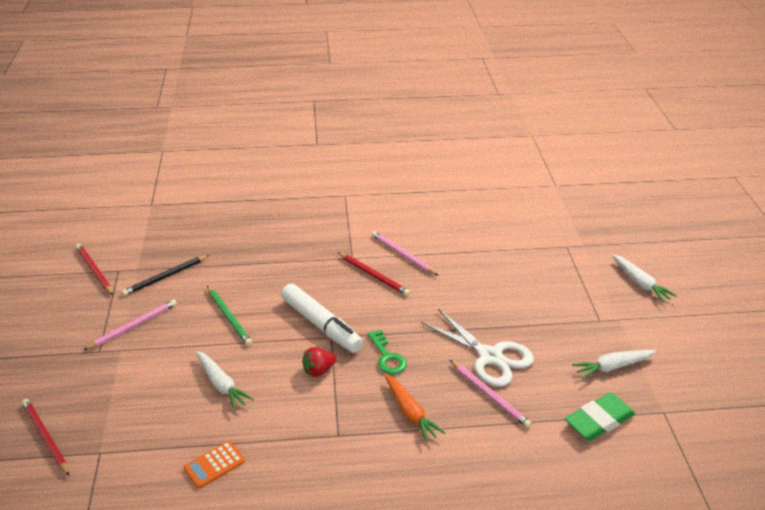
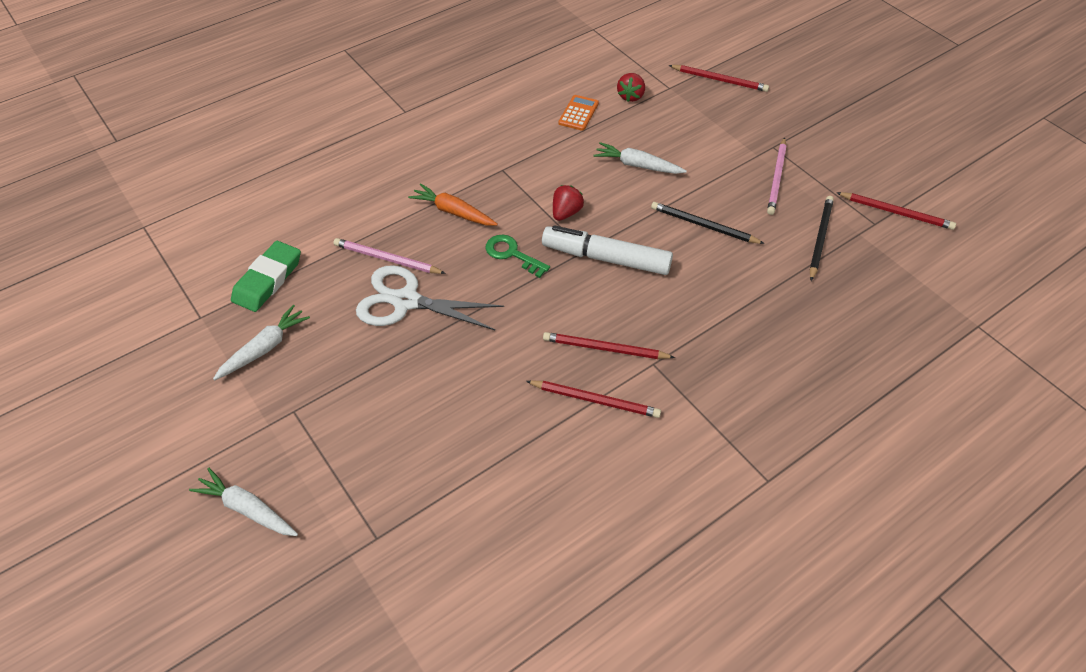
camera: 150 degrees right, 15 degrees up
green pencil [207,286,252,346] -> black pencil [651,202,765,244]
pink pencil [372,231,439,276] -> red pencil [526,380,661,418]
none -> red strawberry [617,73,645,102]

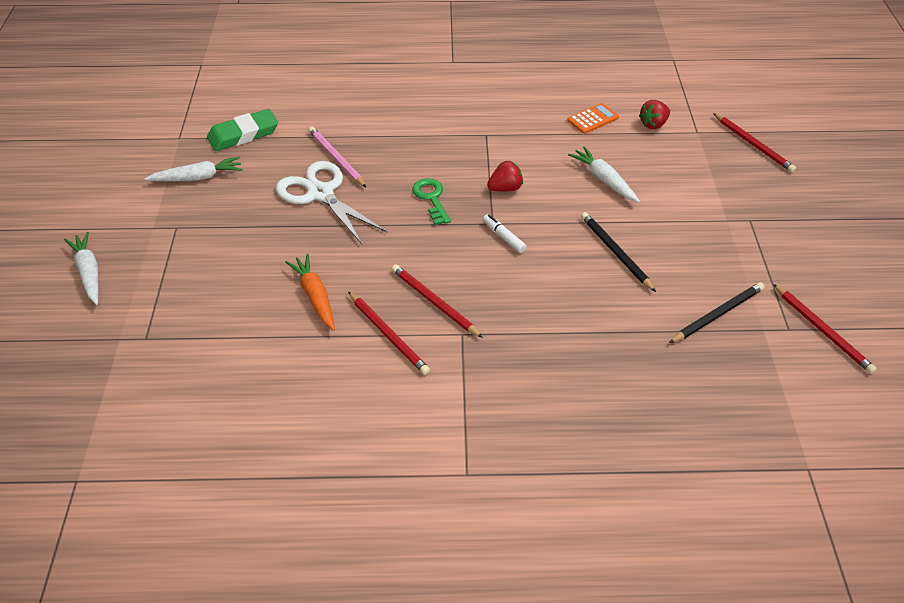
camera: 35 degrees right, 5 degrees down
orange carrot [408,183,498,226] -> orange carrot moved to [285,254,335,331]
white marker [542,225,673,275] -> white marker [483,214,527,253], size x0.45
pink pencil [767,137,786,215] -> none

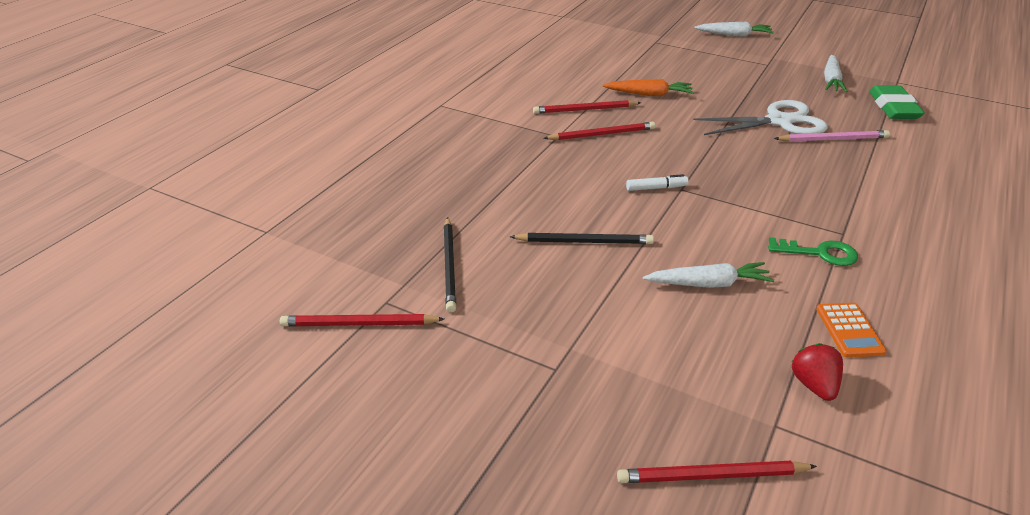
camera: 120 degrees right, 10 degrees down
green key [412,178,451,225] -> green key moved to [768,237,858,266]
red strawberry [487,161,523,192] -> none

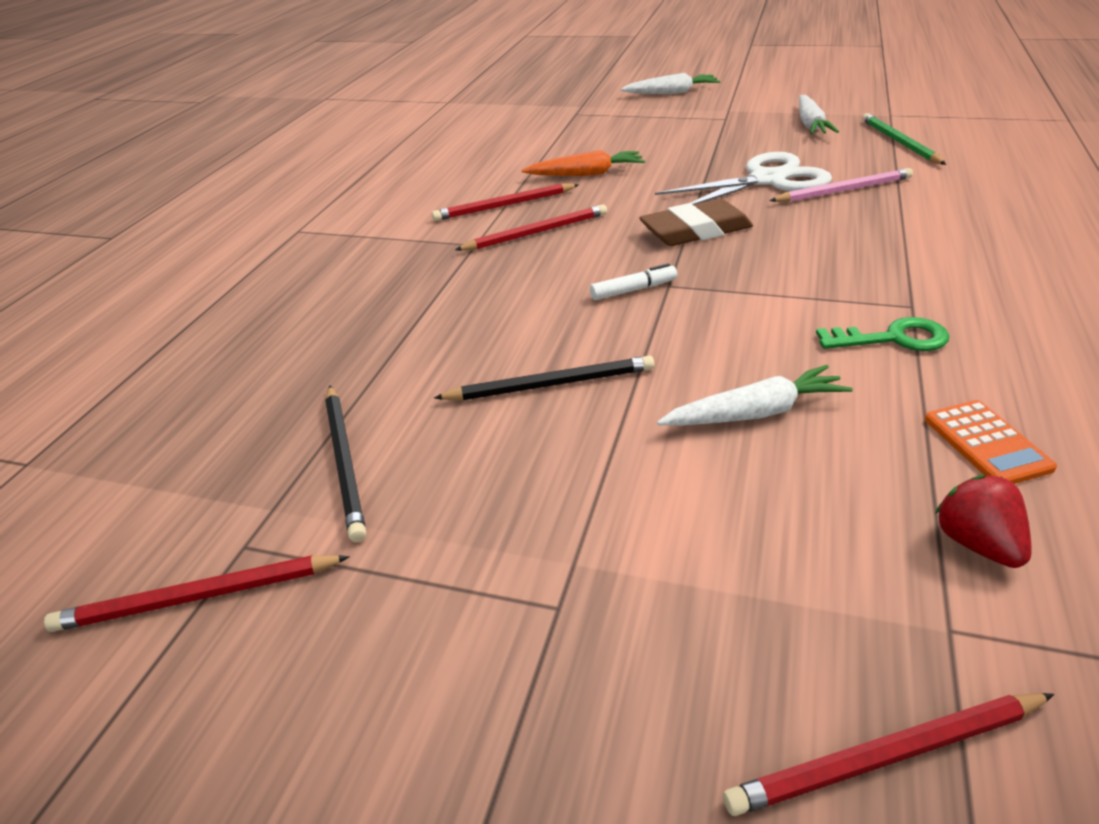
camera: 10 degrees left, 0 degrees up
green eraser [869,85,925,119] -> green pencil [862,113,946,165]
none -> brown eraser [639,198,753,246]

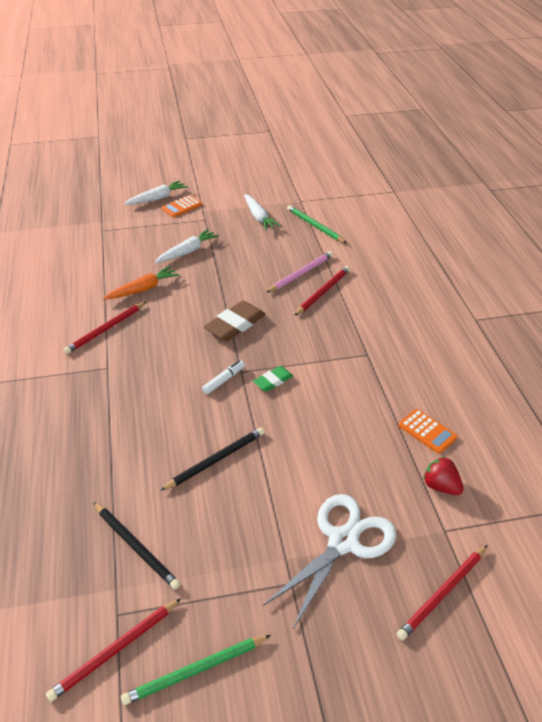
camera: 30 degrees left, 5 degrees up
red pencil [455,204,607,251] -> red pencil moved to [294,266,350,316]
white scissors [655,152,832,205] -> white scissors moved to [263,494,397,629]
white carrot [657,365,853,426] -> white carrot moved to [155,229,219,263]
green key [816,317,949,351] -> none
none -> green pencil [121,635,271,705]
none -> orange calculator [162,195,202,217]
none -> green eraser [253,366,293,392]

